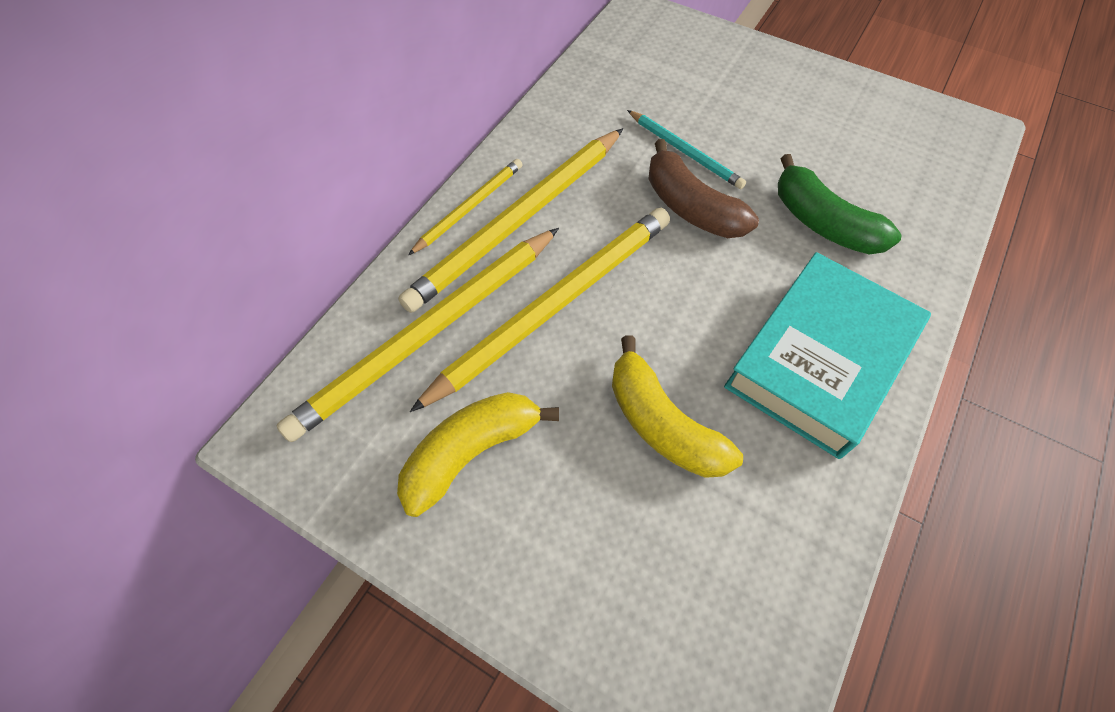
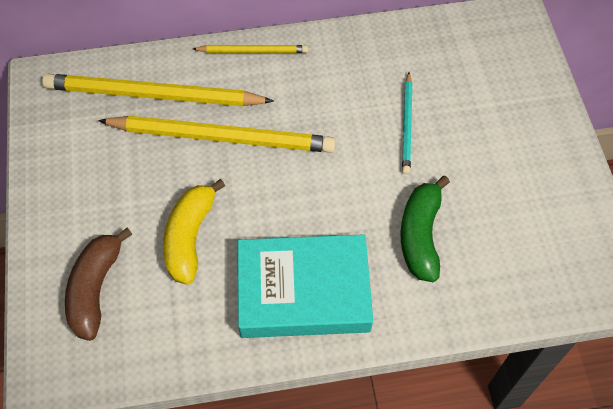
camera: 50 degrees right, 0 degrees up
yellow banana [397,392,559,517] -> none
yellow pencil [398,128,623,313] -> none
brown banana [649,139,759,238] -> brown banana moved to [65,228,133,341]

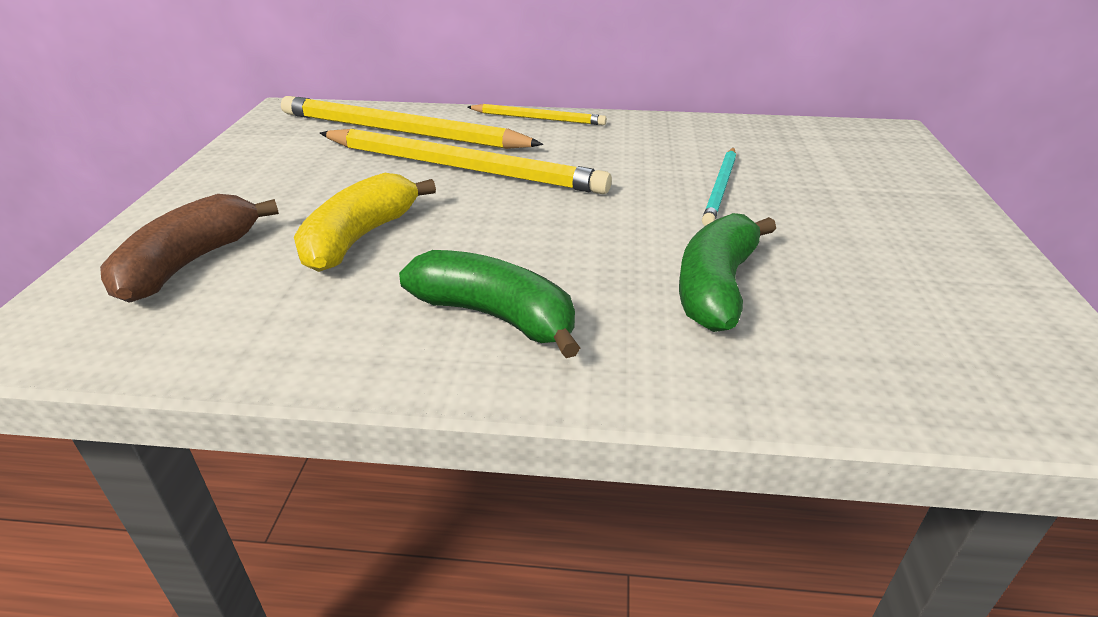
camera: 15 degrees right, 25 degrees down
turquoise book [238,234,373,338] -> green banana [399,250,580,358]

